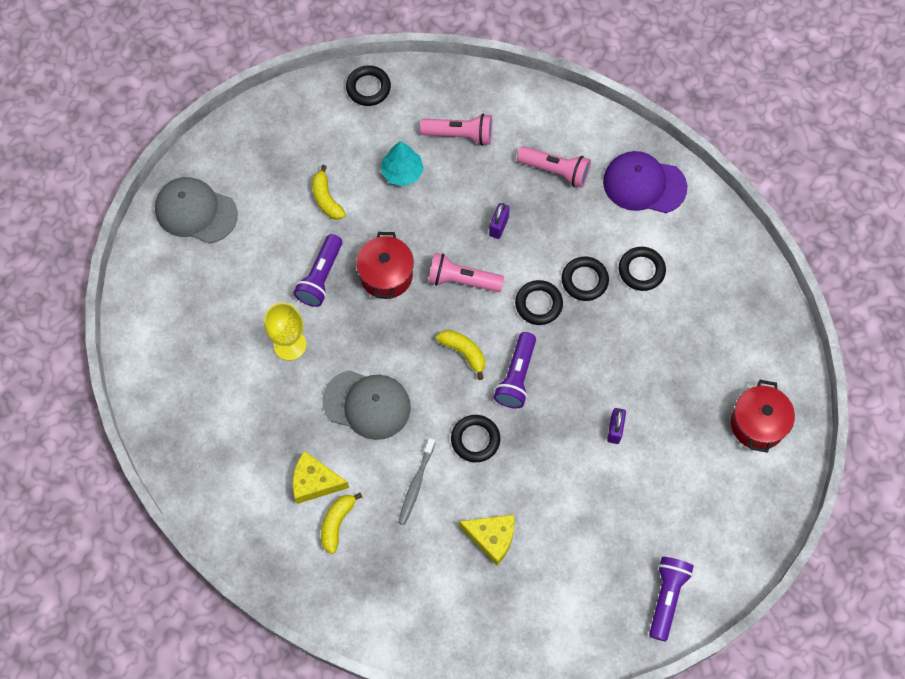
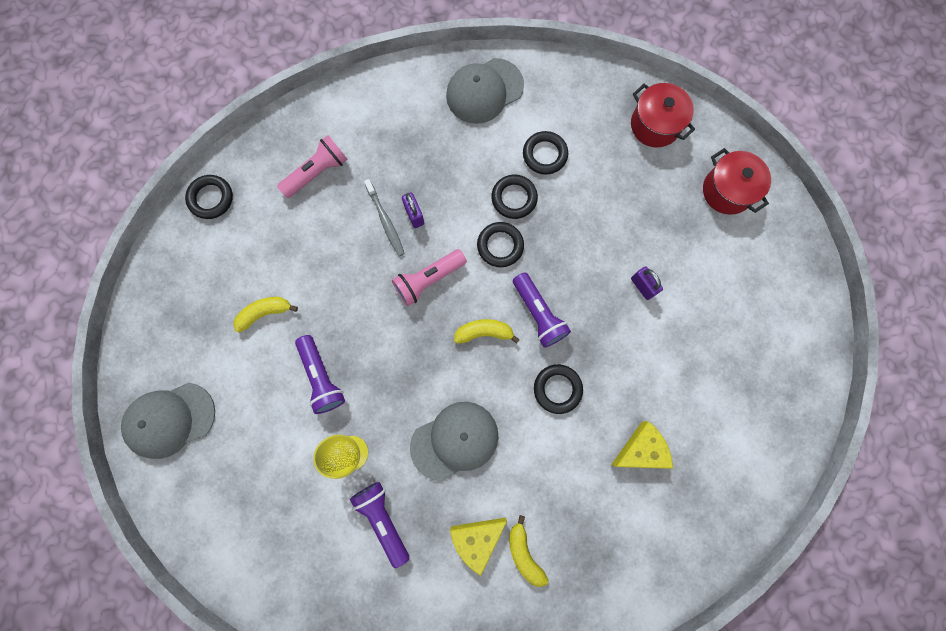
camera: 45 degrees left, 10 degrees up
yellow banana [312,165,346,220] -> yellow banana turned 135 degrees clockwise [233,297,298,333]
red pot [356,232,414,299] -> red pot moved to [631,83,695,148]
turquoise tree [381,141,424,187] -> none
grey toothbrush [398,438,435,525] -> grey toothbrush moved to [364,179,405,256]
pink flashlight [517,146,591,188] -> none
purple cap [603,151,687,213] -> grey cap [446,58,524,124]
purple flashlight [649,557,694,641] -> purple flashlight moved to [350,482,409,568]

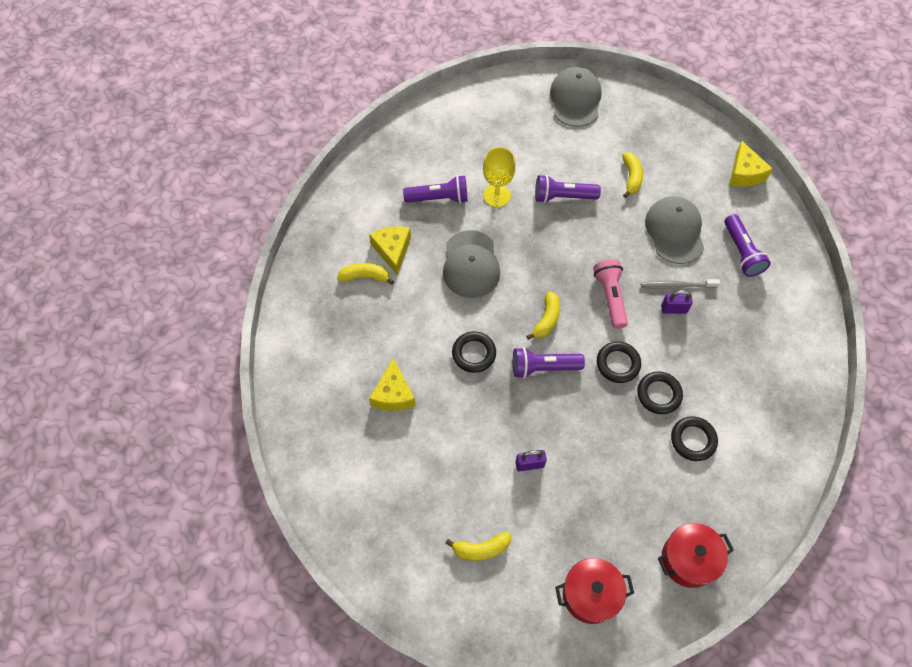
camera: 115 degrees right, 15 degrees down
black ring [185,175,233,219] -> yellow cheese [729,141,773,187]
pink flashlight [277,135,348,198] -> purple flashlight [724,214,771,277]
grey cap [446,58,524,124] -> grey cap moved to [645,196,704,264]
none -> yellow banana [445,532,511,561]

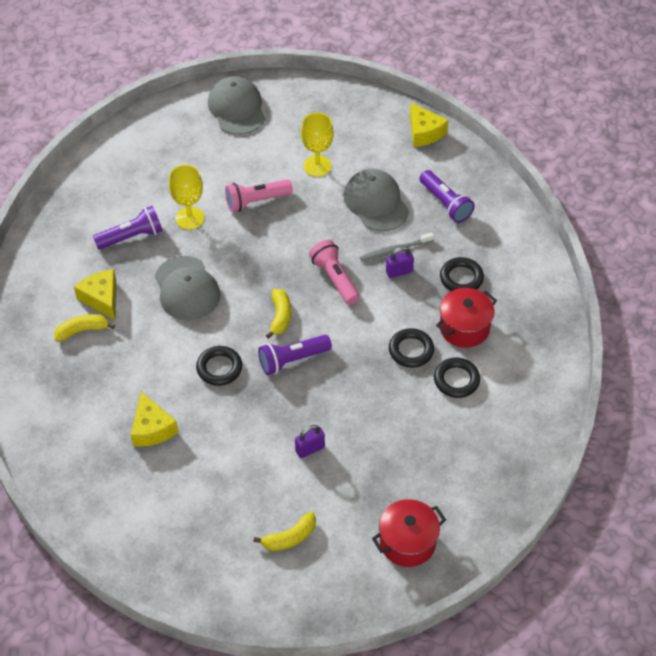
camera: 20 degrees left, 10 degrees down
purple flashlight [535,175,601,203] -> pink flashlight [225,179,293,212]
black ring [597,341,641,383] -> black ring moved to [440,257,484,291]
yellow banana [622,153,643,198] -> yellow goblet [301,112,334,177]
red pot [658,523,734,588] -> red pot moved to [436,288,497,348]

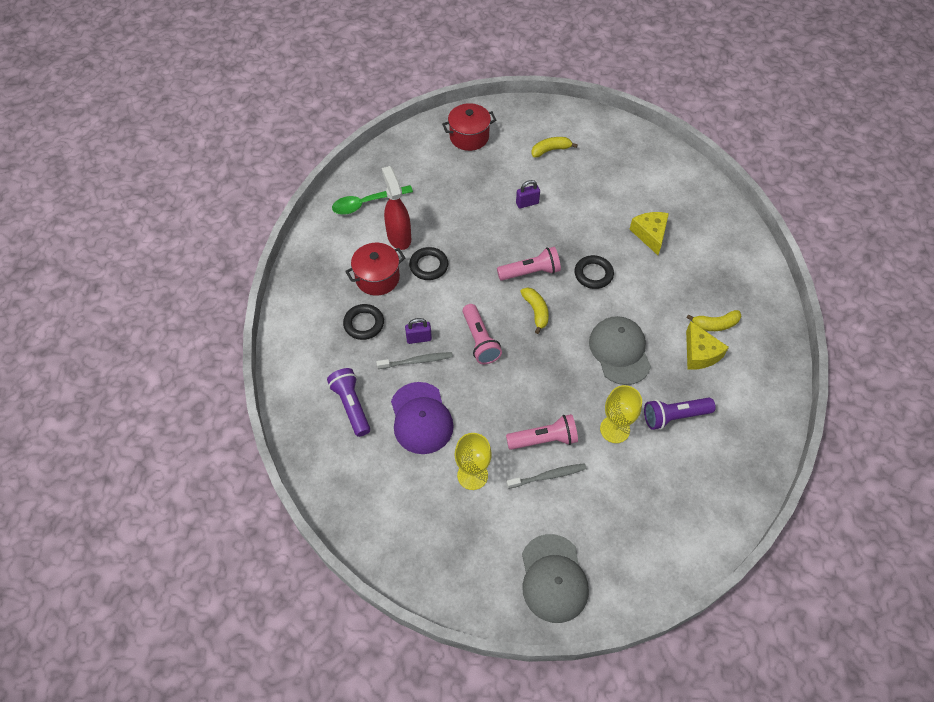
camera: 170 degrees left, 5 degrees up
purple flashlight [258,335,332,375] -> pink flashlight [497,247,561,281]
yellow banana [266,289,291,339] -> yellow banana turned 150 degrees clockwise [520,287,549,334]
grey cap [344,169,409,231] -> purple cap [391,382,454,454]
yellow cheese [410,103,449,147] -> none
black ring [434,358,480,398] -> red spray bottle [382,166,411,250]
none -> green spoon [332,185,413,215]
none -> grey toothbrush [506,463,587,489]

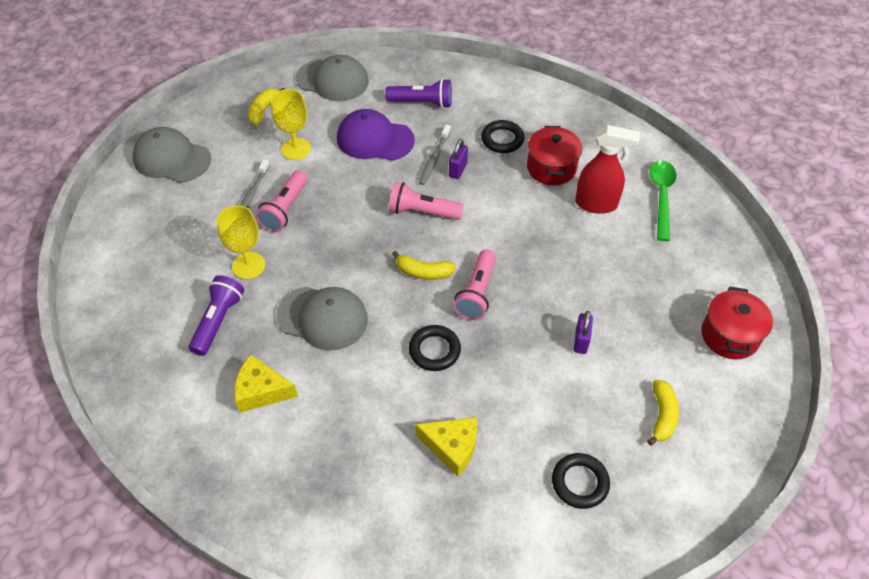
camera: 120 degrees right, 5 degrees down
black ring [409,247,448,280] -> black ring moved to [552,453,610,509]
yellow banana [687,310,741,331] -> yellow banana moved to [248,88,285,125]
none -> grey cap [296,55,369,101]

